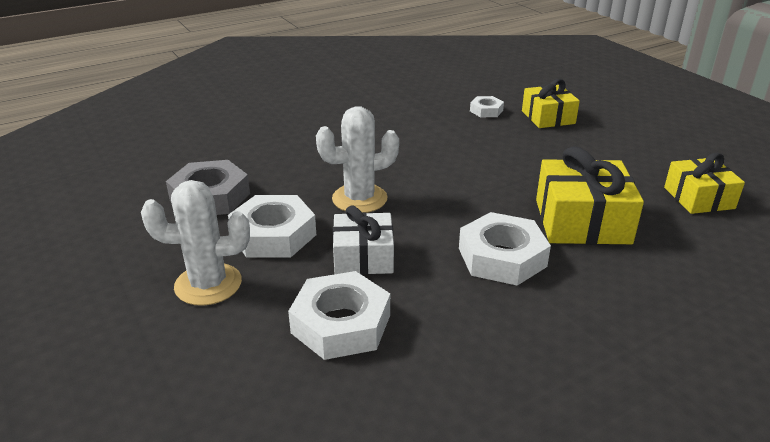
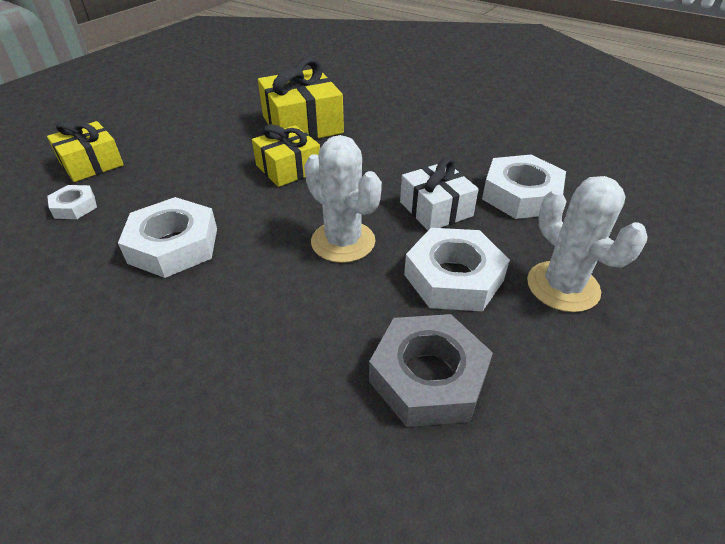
camera: 115 degrees left, 10 degrees up
white nut [459,212,551,286] -> white nut moved to [118,197,217,278]
yellow gift [664,153,745,214] -> yellow gift moved to [252,124,320,187]

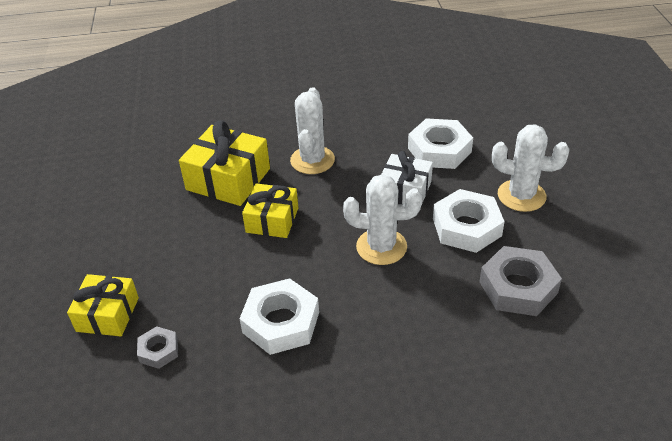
camera: 40 degrees left, 0 degrees up
white nut [47,185,97,219] -> grey nut [137,326,178,369]
none -> white cactus [290,87,335,174]

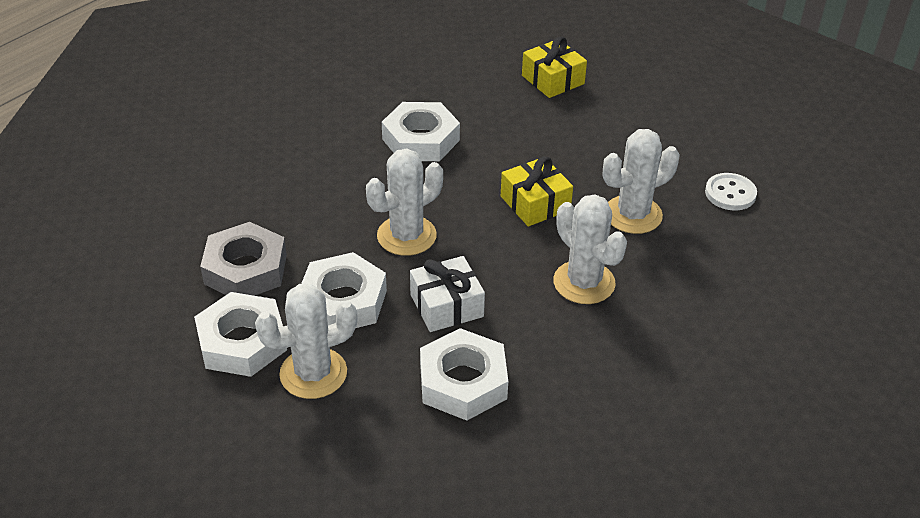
camera: 135 degrees right, 0 degrees up
grey nut [137,326,178,369] -> none
yellow gift [179,120,270,206] -> white cactus [603,129,680,234]
none -> white nut [194,292,287,377]
none -> white button [705,173,757,211]

